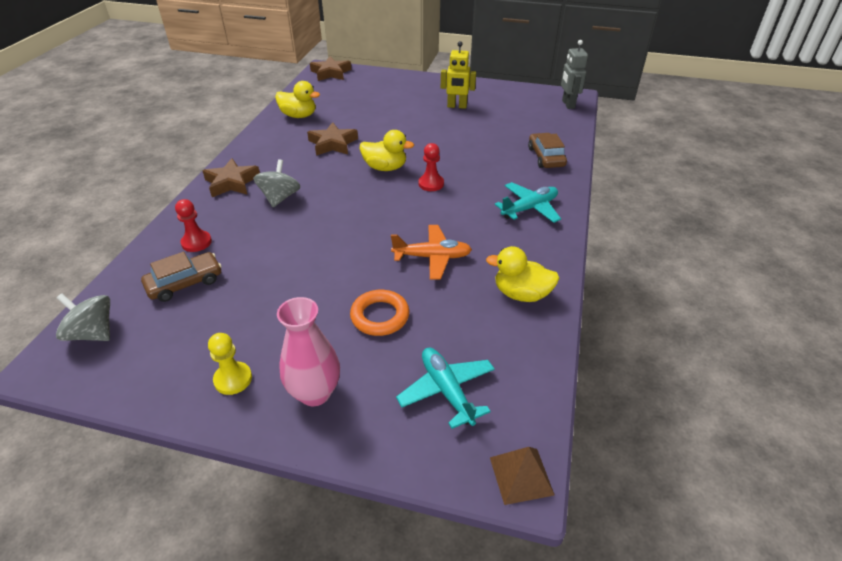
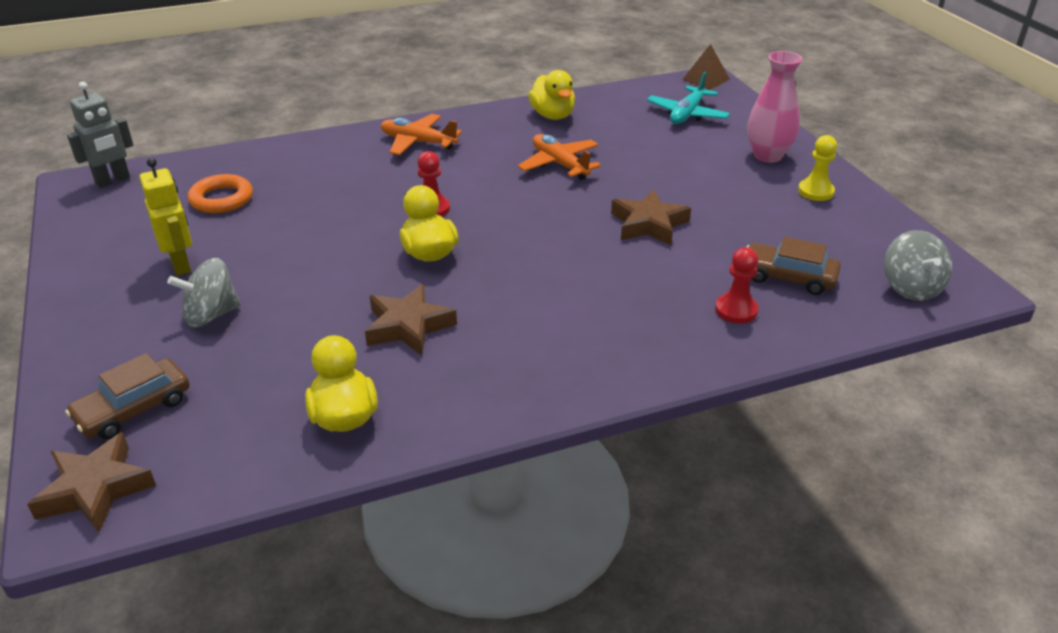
camera: 125 degrees left, 5 degrees down
brown star [203,158,260,197] -> brown star moved to [611,190,691,245]
grey spinning top [253,159,300,207] -> grey spinning top moved to [167,258,241,327]
orange ring [350,290,409,336] -> orange ring moved to [188,174,253,213]
turquoise plane [495,182,561,223] -> orange plane [381,114,462,155]
brown car [528,133,567,168] -> brown car moved to [65,353,190,439]

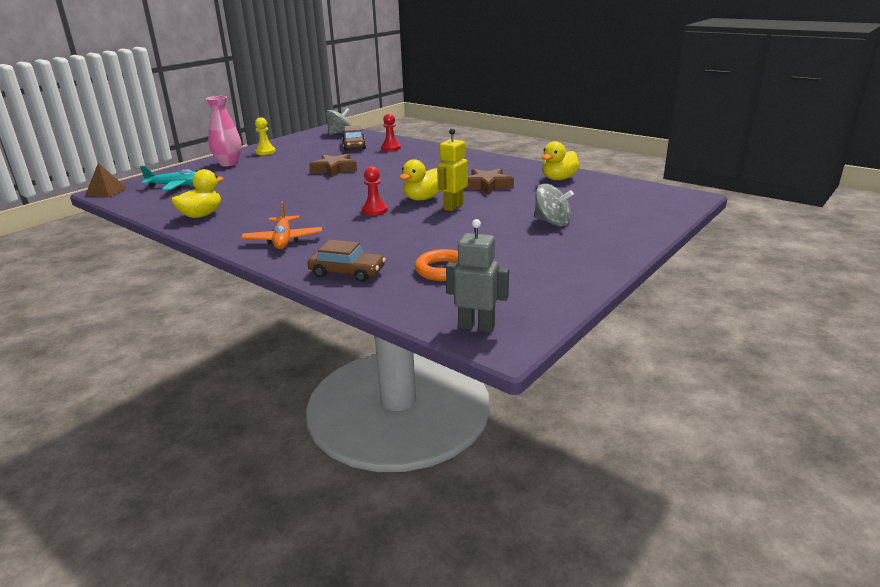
camera: 120 degrees left, 10 degrees down
brown star [27,432,156,532] -> none
brown car [65,353,190,439] -> brown car moved to [307,240,386,282]
yellow robot [139,158,192,275] -> yellow robot moved to [437,128,468,211]
orange plane [518,134,601,180] -> none

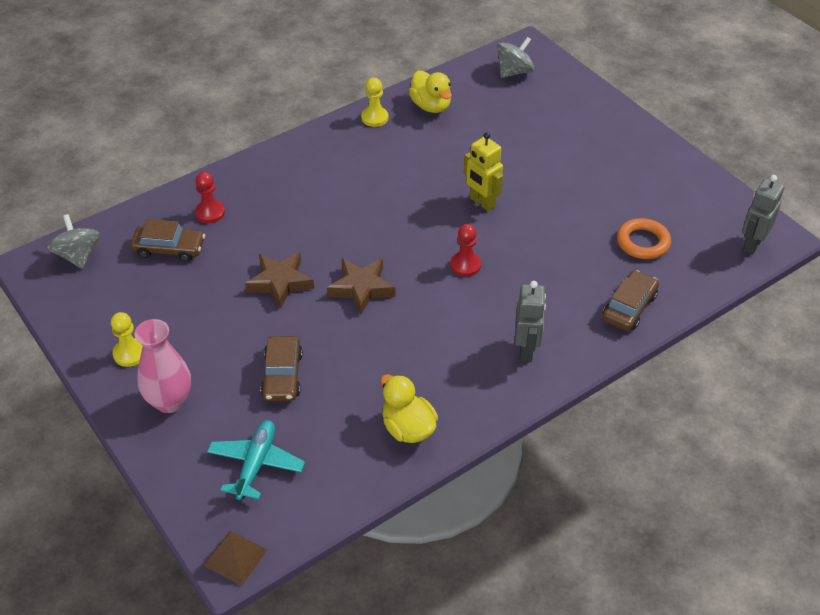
camera: 75 degrees left, 20 degrees up
orange plane [241,201,322,249] -> grey robot [515,281,546,362]
yellow duck [399,159,439,201] -> none
brown star [464,168,514,195] -> brown star moved to [327,258,396,314]
grey spinning top [534,184,574,226] -> grey spinning top moved to [497,37,534,78]
none -> brown car [261,336,303,401]
none -> yellow pawn [361,78,389,127]

